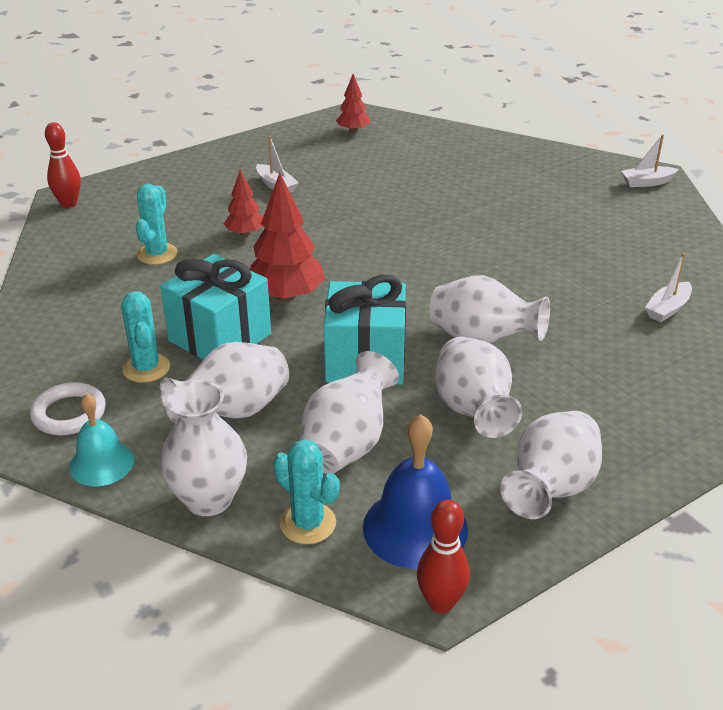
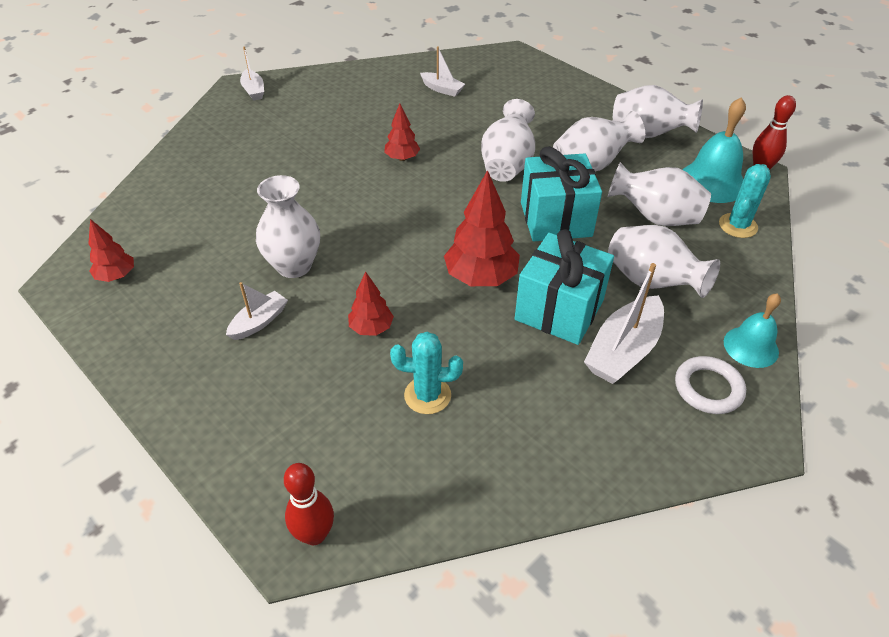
camera: 100 degrees left, 10 degrees up
turquoise cactus [121,291,170,383] -> white boat [584,263,664,384]
white vase [160,380,247,516] -> white vase moved to [256,175,320,278]
blue bell [363,414,468,569] -> turquoise bell [682,97,746,203]
none -> red tree [384,104,420,161]

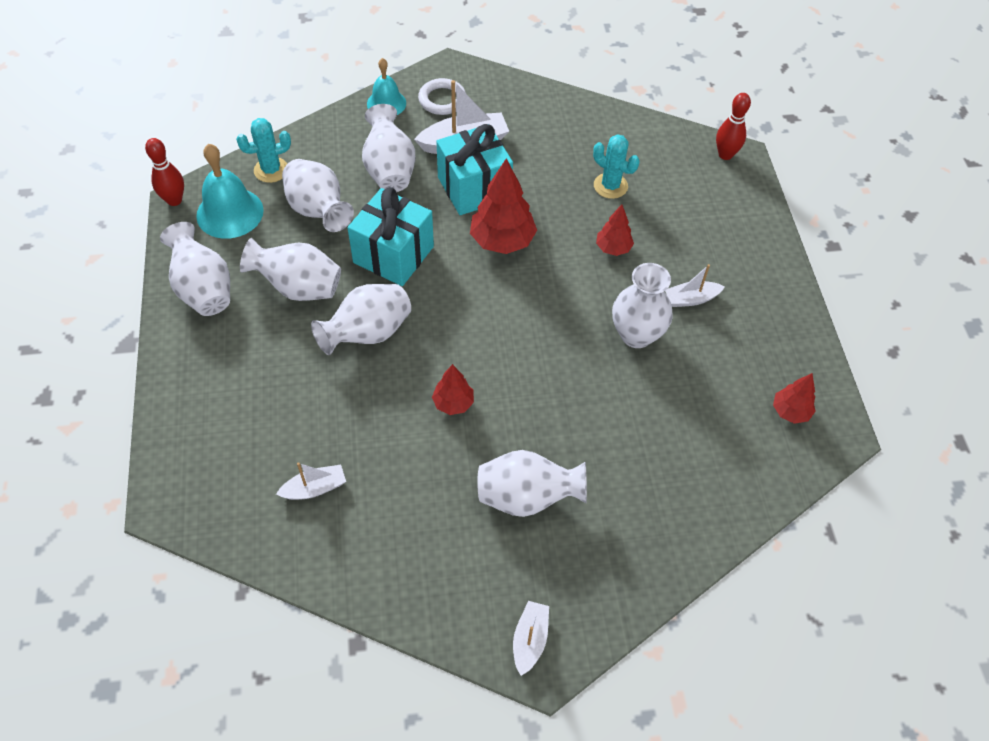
camera: 145 degrees left, 10 degrees up
white boat [420,46,465,97] -> white boat turned 90 degrees clockwise [276,462,346,500]
none -> white vase [477,450,587,517]

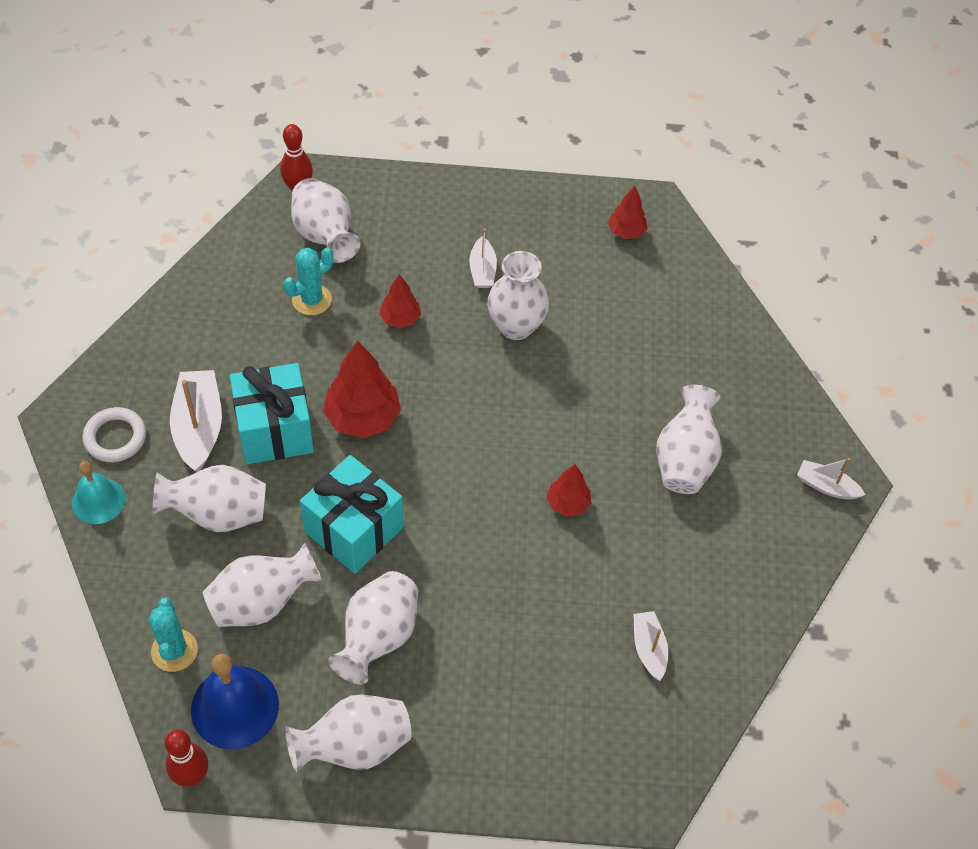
camera: 80 degrees left, 0 degrees up
turquoise bell [196,144,264,239] -> blue bell [191,654,279,749]
white vase [311,284,411,355] -> white vase moved to [291,178,361,263]

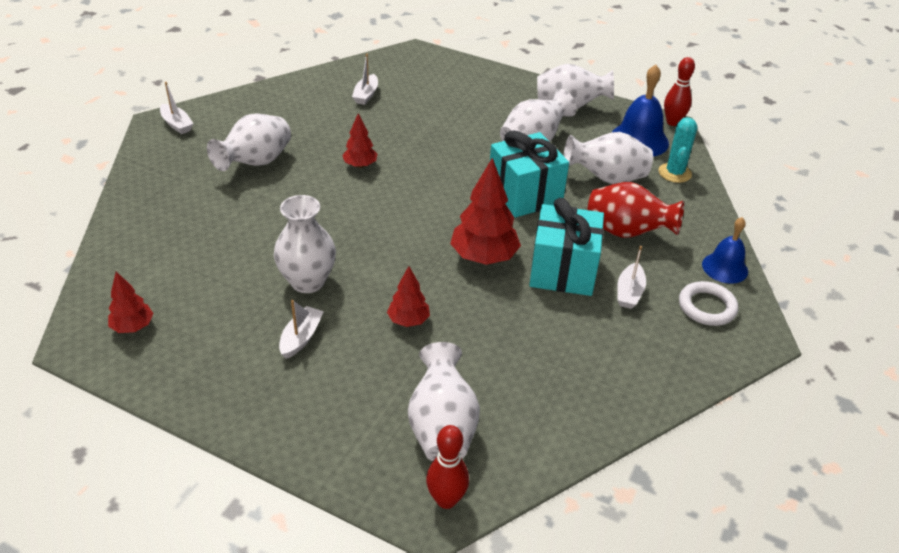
camera: 155 degrees left, 15 degrees down
turquoise bell [72,461,125,524] -> blue bell [702,217,748,284]
white vase [152,465,266,532] -> red vase [587,182,684,238]
white boat [170,370,222,472] -> white boat [617,246,646,309], size x0.58
turquoise cactus [283,248,334,315] -> none

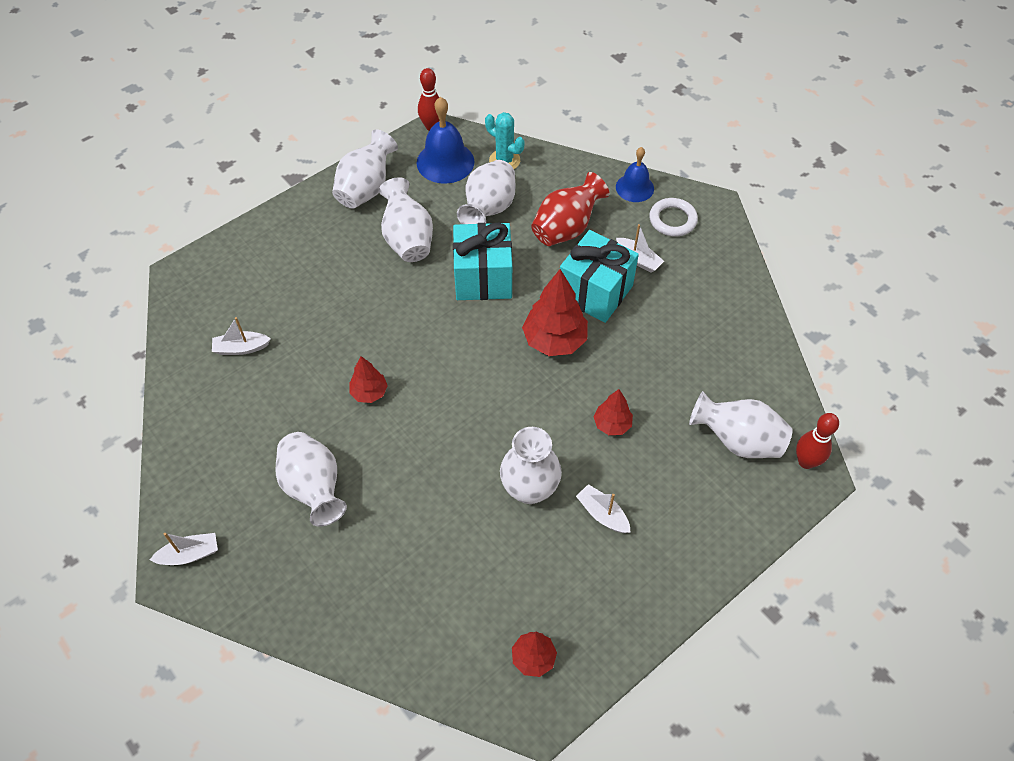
camera: 65 degrees left, 15 degrees up
white boat [352,54,378,105] -> white boat turned 135 degrees clockwise [212,317,271,355]

